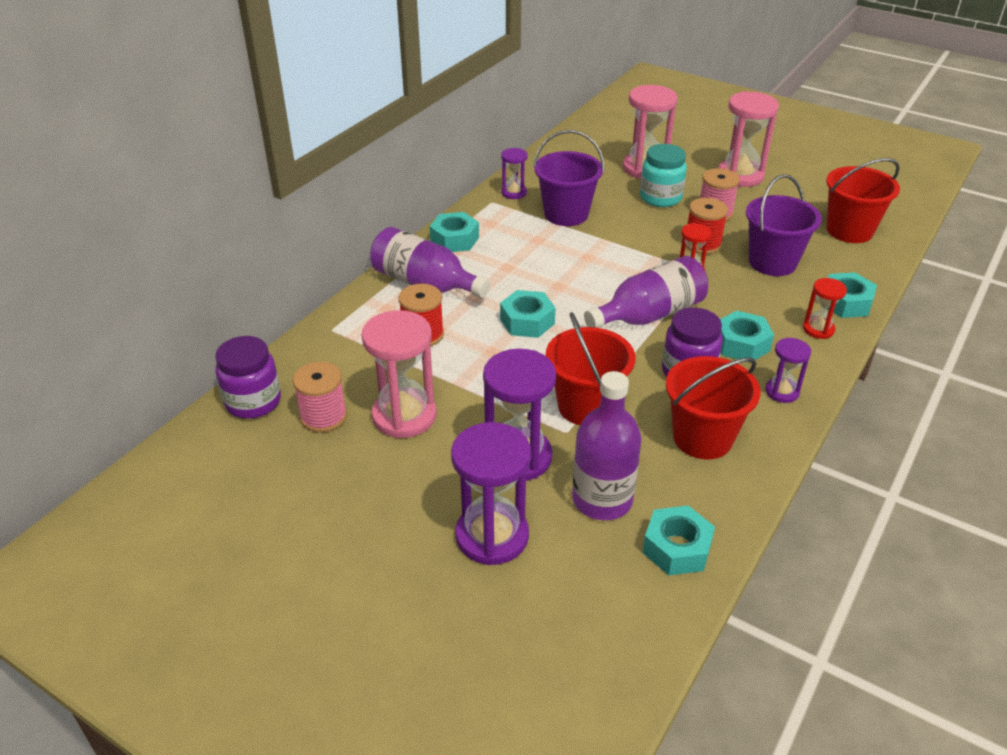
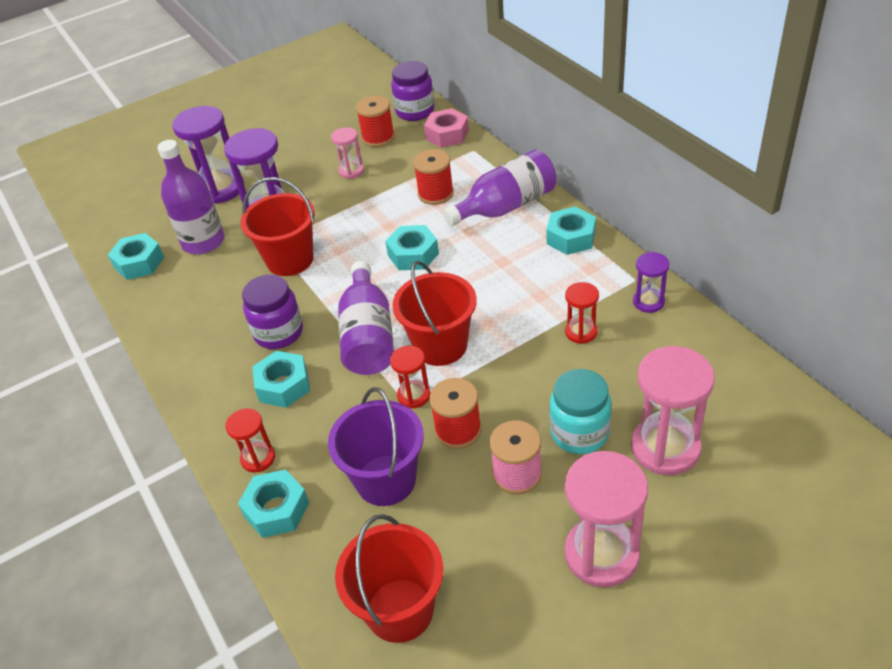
camera: 120 degrees right, 5 degrees up
pink spool [293,362,347,433] -> red spool [356,96,395,147]
pink hourglass [361,310,437,438] -> pink hourglass [331,127,364,179], size x0.54
purple bucket [533,130,604,226] -> red hourglass [565,282,599,344]
red bucket [666,356,760,459] -> red bucket moved to [393,261,477,366]
purple hourglass [765,338,811,403] -> none
none -> pink nut [424,108,469,148]

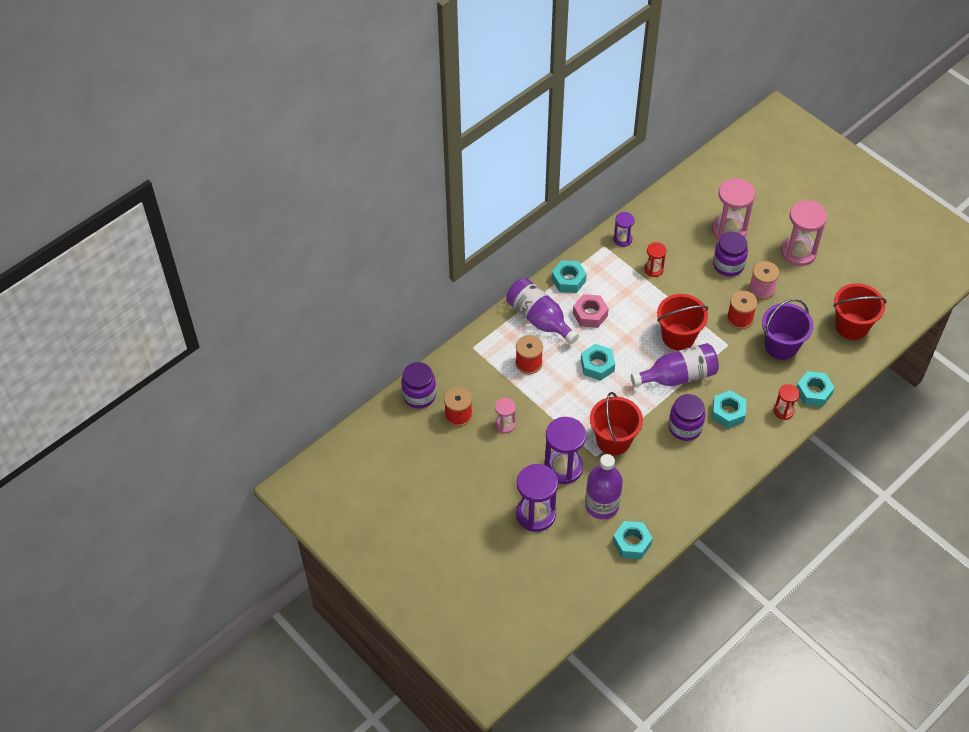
camera: 105 degrees left, 10 degrees up
red hourglass [390,345,430,409] -> none
pink nut [424,108,469,148] -> pink nut moved to [573,294,609,328]
turquoise jar [549,369,612,454] -> purple jar [713,232,748,277]

